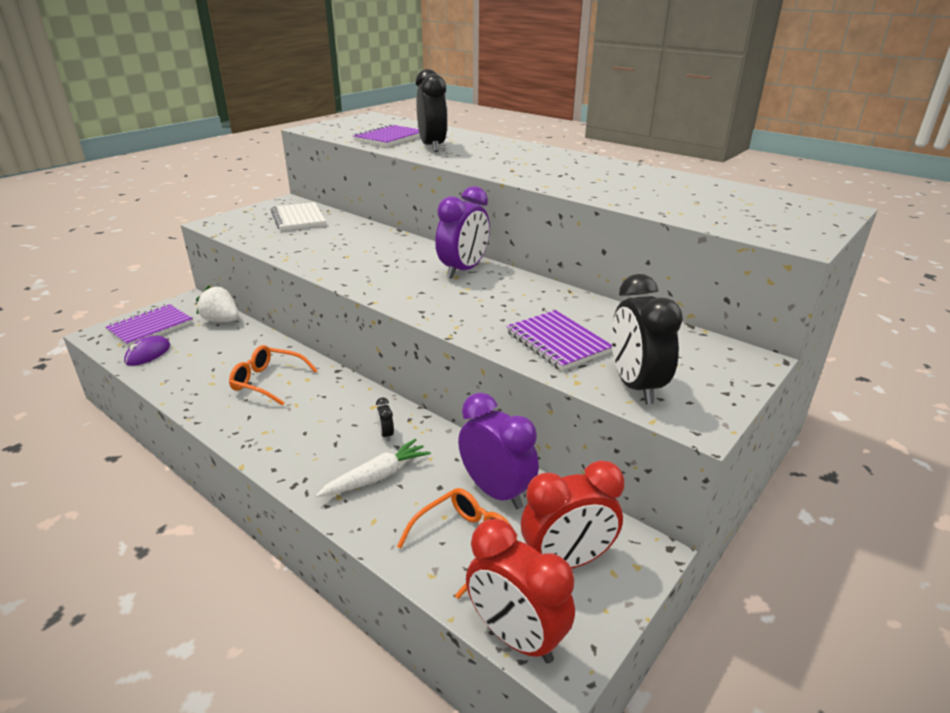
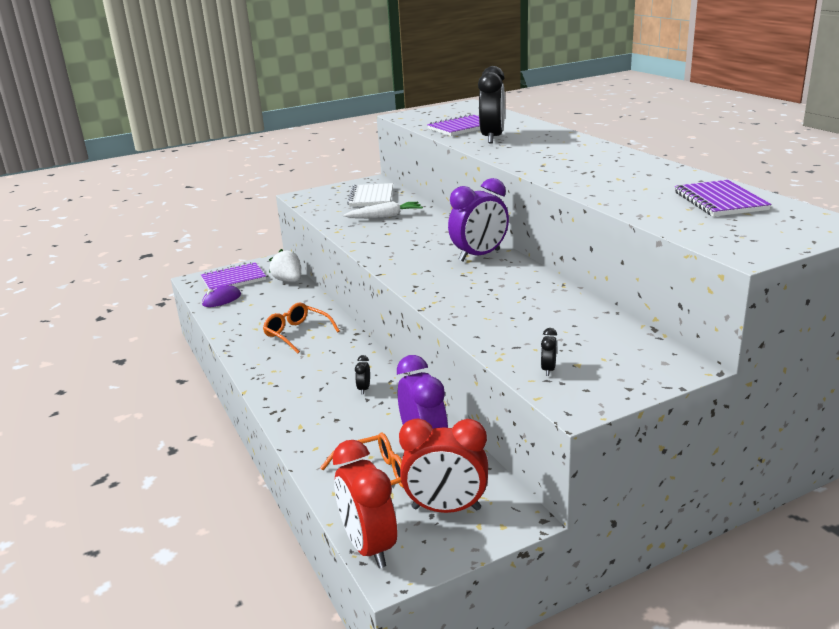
camera: 25 degrees right, 5 degrees down
white carrot [315,439,431,497] -> white carrot moved to [343,201,423,218]
purple notebook [506,310,612,370] -> purple notebook moved to [675,180,771,217]
black clock [611,274,683,404] -> black clock [541,328,557,376], size x0.41

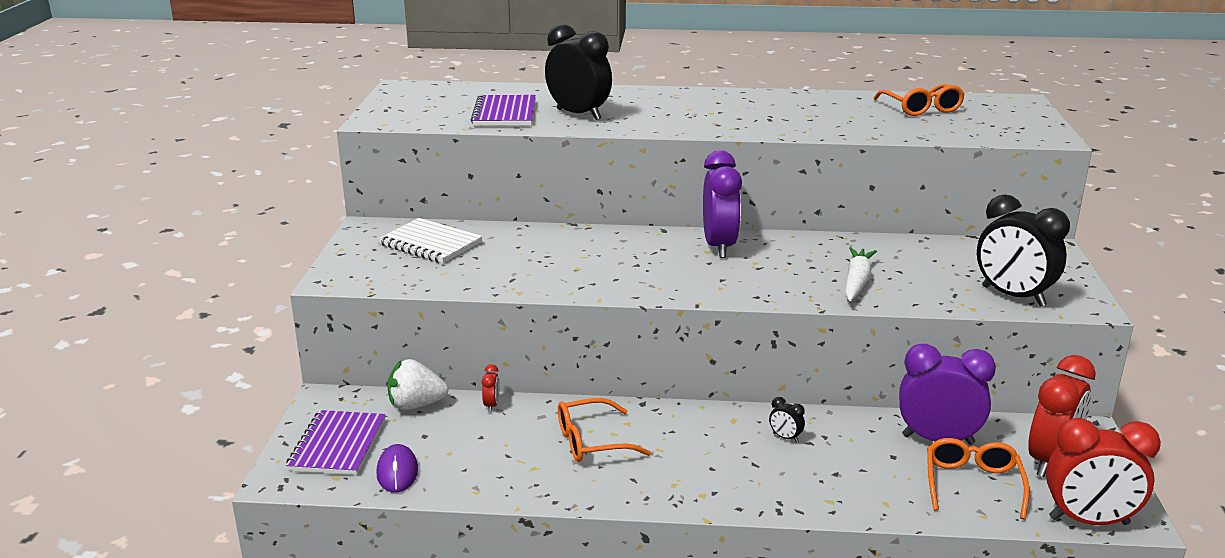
camera: 60 degrees left, 0 degrees up
white carrot [343,201,423,218] -> white carrot moved to [845,247,877,301]
black clock [541,328,557,376] -> black clock [977,194,1070,306], size x2.44
purple notebook [675,180,771,217] -> orange glasses [873,84,965,116]
none -> red clock [482,364,500,412]

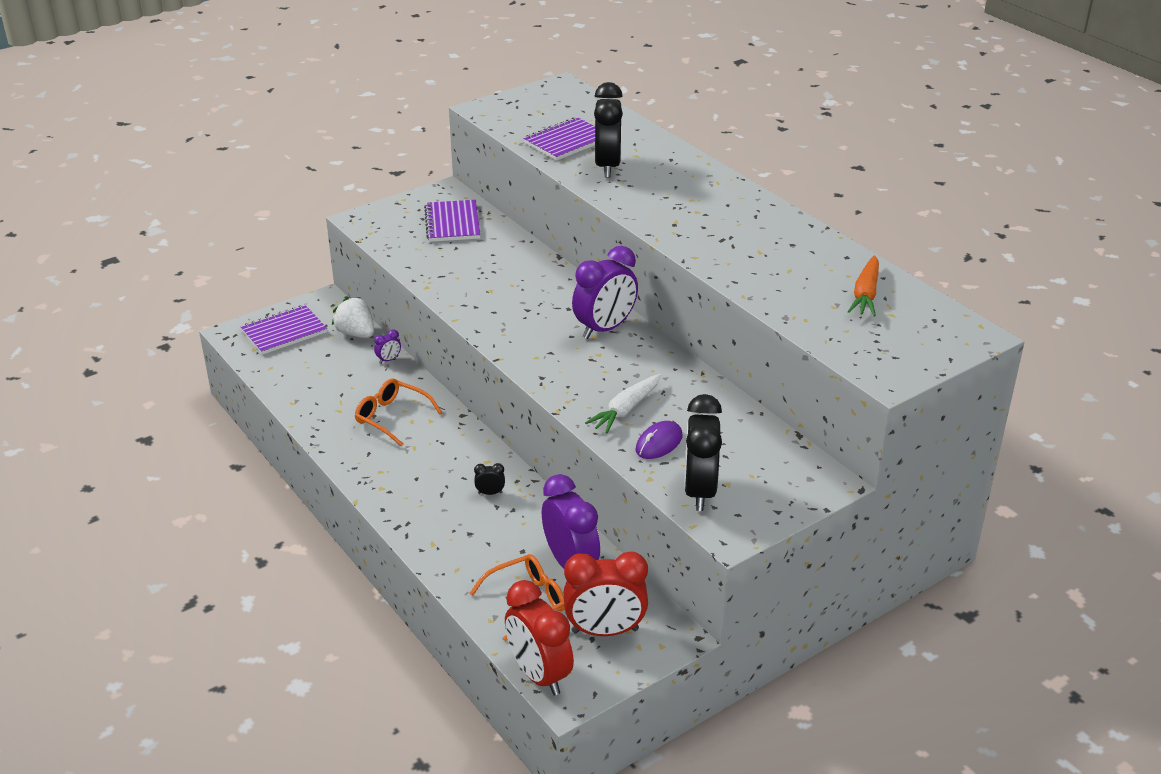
camera: 50 degrees right, 10 degrees up
purple mouse [376,444,418,493] -> purple mouse moved to [636,421,682,459]
white notebook [378,218,483,263] -> purple notebook [424,200,481,242]
red clock [482,364,500,412] -> purple clock [374,329,401,364]
black clock [769,397,805,443] -> black clock turned 90 degrees clockwise [474,463,505,495]
white carrot [845,247,877,301] -> white carrot turned 150 degrees clockwise [585,374,661,434]
orange glasses [873,84,965,116] -> orange carrot [848,255,879,316]

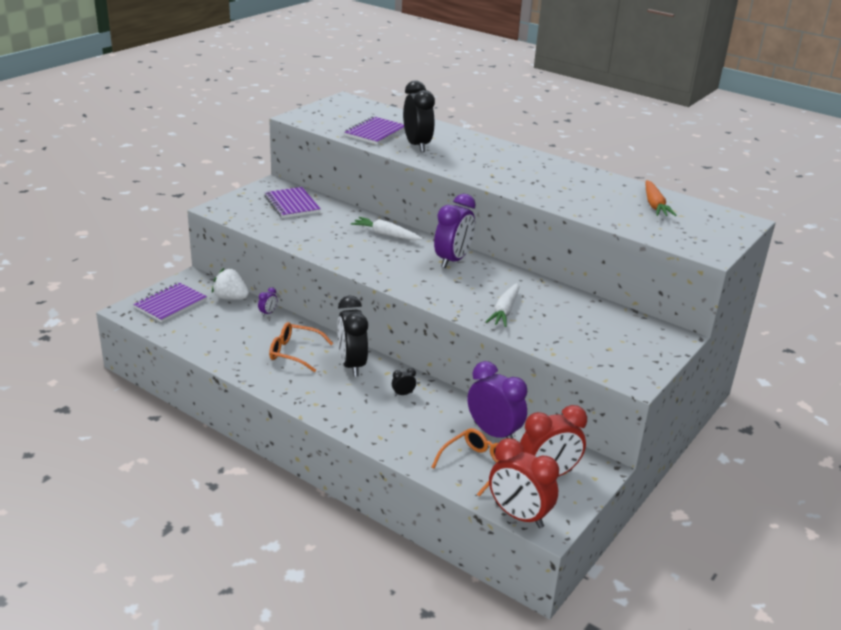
camera: 20 degrees left, 5 degrees down
purple mouse [636,421,682,459] -> none
black clock [684,394,722,511] -> black clock moved to [337,296,368,377]
none -> white carrot [351,217,422,240]

